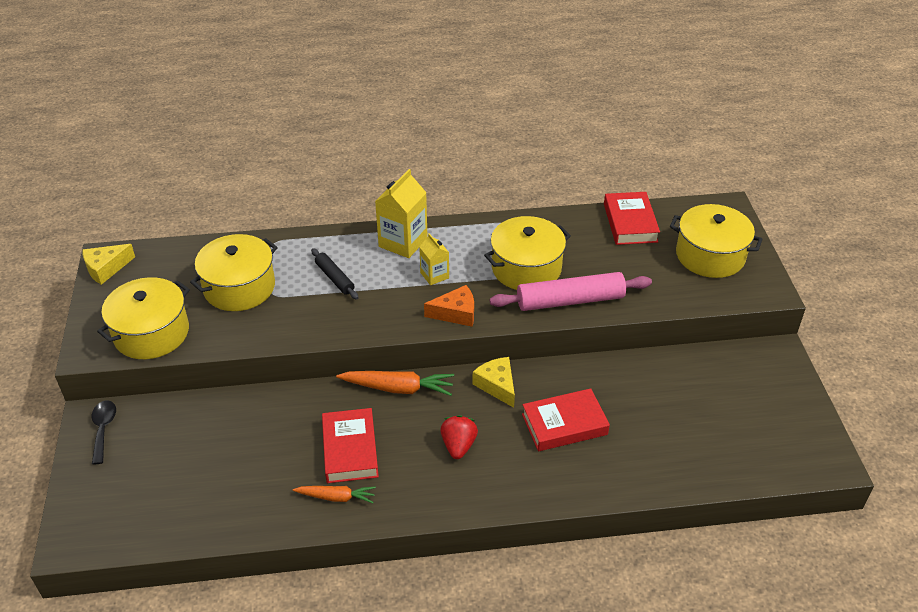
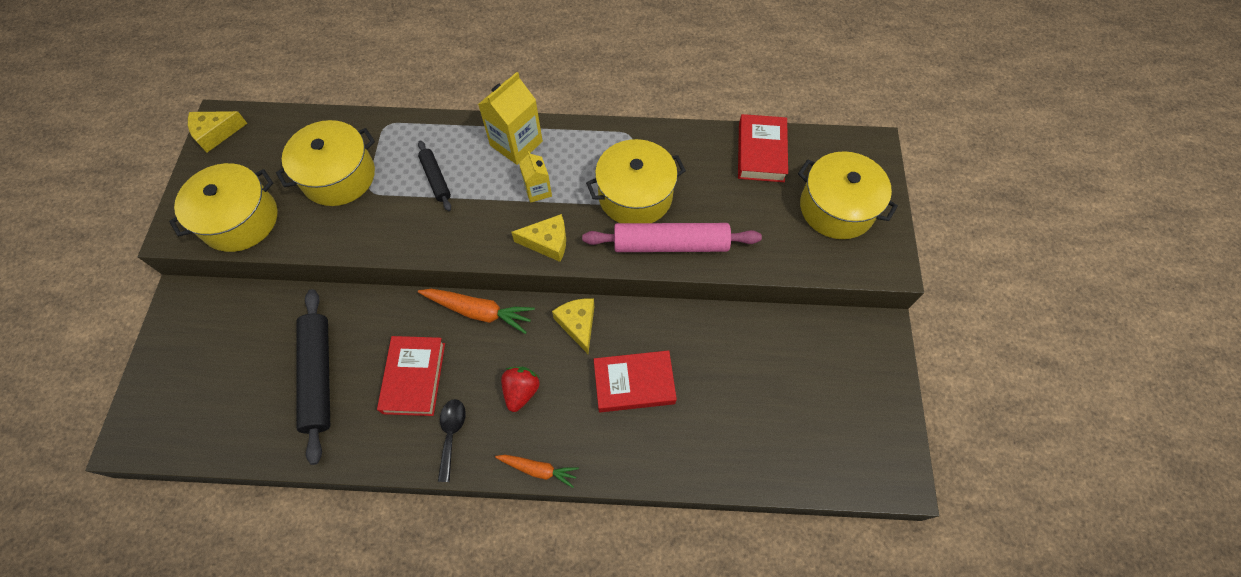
camera: 10 degrees right, 20 degrees up
black spoon [92,400,116,464] -> black spoon moved to [438,399,466,482]
orange carrot [293,486,376,503] -> orange carrot moved to [495,455,579,488]
orange cheese [424,285,474,327] -> yellow cheese [511,214,566,262]
none -> black rolling pin [297,289,330,465]

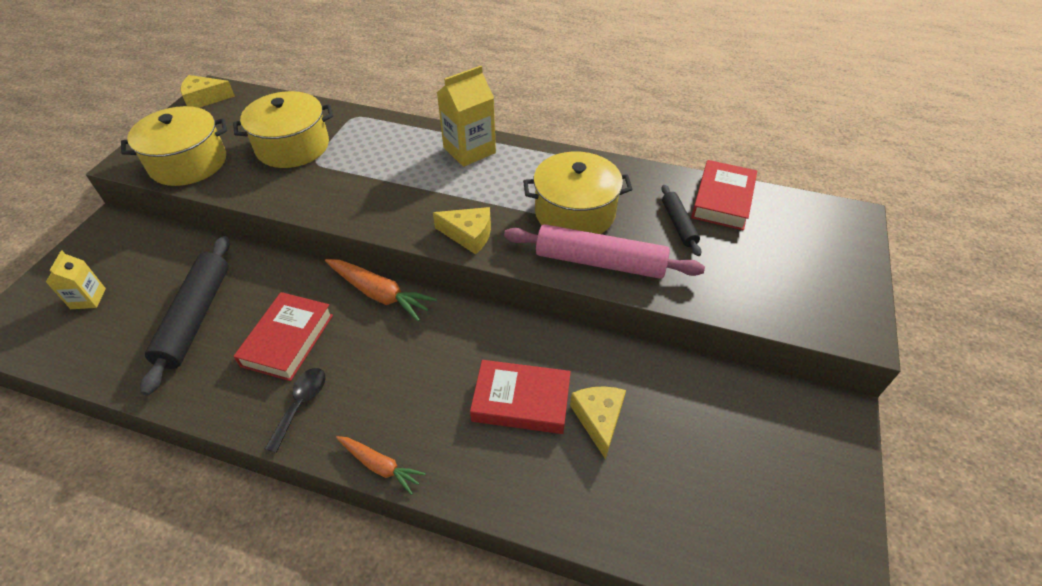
camera: 15 degrees right, 15 degrees down
black rolling pin [418,140,451,211] -> black rolling pin moved to [661,185,701,256]
red strawberry [501,367,540,412] -> none
yellow carton [519,151,552,203] -> yellow carton moved to [46,251,106,309]
yellow cheese [552,298,594,354] -> yellow cheese moved to [570,386,626,459]
yellow pot [798,151,898,239] -> none

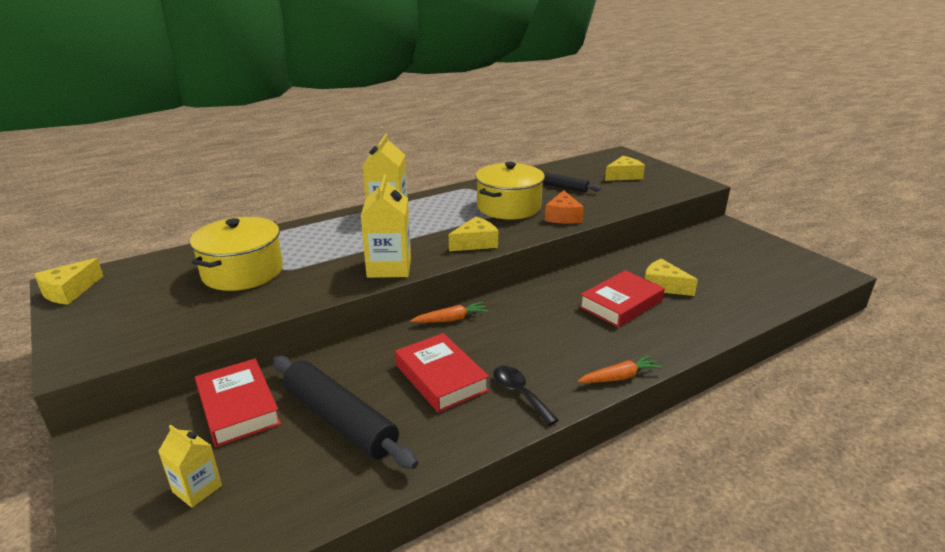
camera: 50 degrees left, 20 degrees down
yellow pot [121,106,227,186] -> none
orange carrot [325,259,437,322] -> orange carrot [410,302,489,323], size x0.64
pink rolling pin [504,224,705,279] -> orange cheese [544,190,584,224]
red book [691,160,757,230] -> red book moved to [195,358,281,447]
none -> yellow carton [361,175,411,278]
none -> yellow cheese [605,156,645,181]

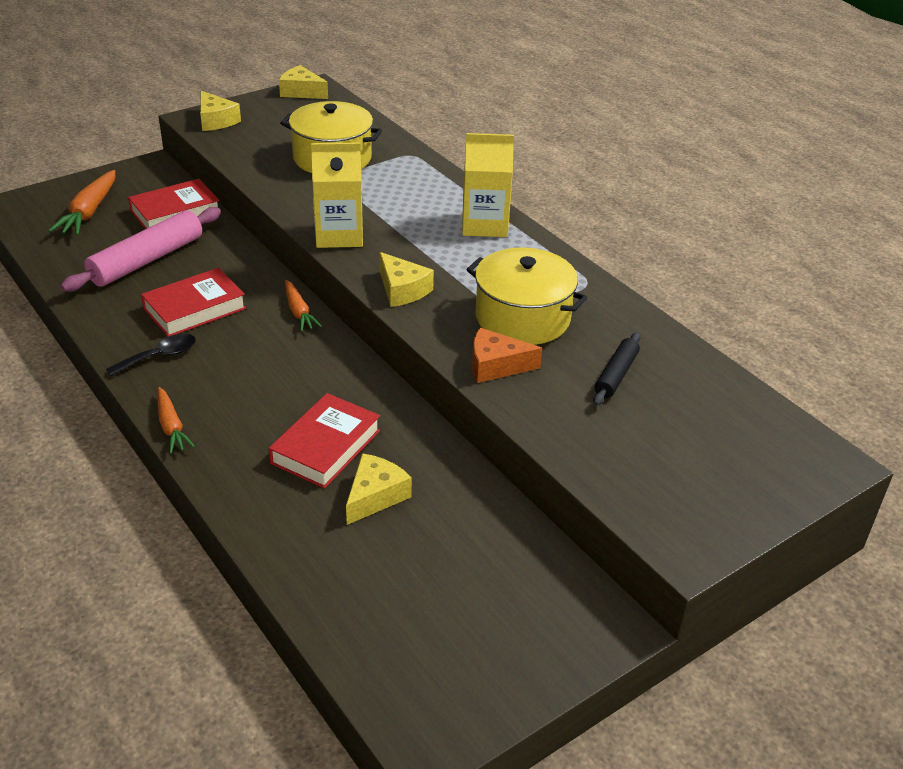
camera: 85 degrees right, 10 degrees up
yellow carton [158,425,222,508] -> orange carrot [48,170,115,235]
black rolling pin [273,356,418,469] -> pink rolling pin [61,207,221,292]
red book [579,270,665,328] -> red book turned 75 degrees clockwise [269,393,380,489]
yellow cheese [605,156,645,181] -> yellow cheese moved to [200,91,241,131]

